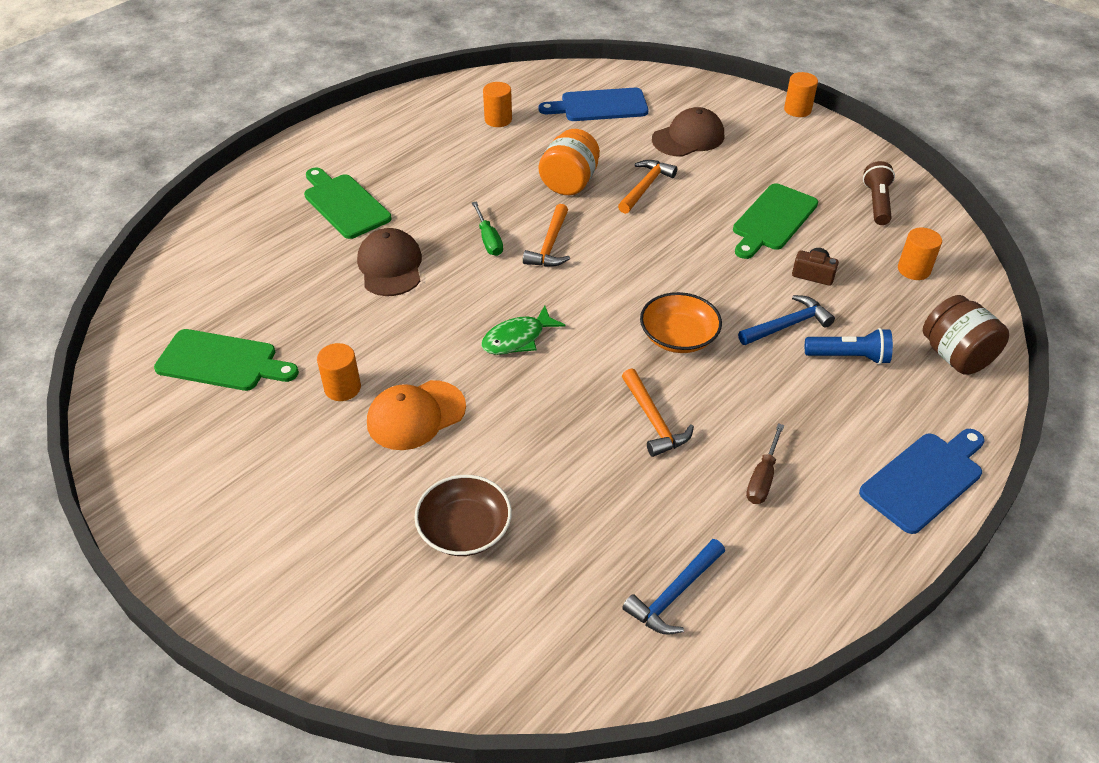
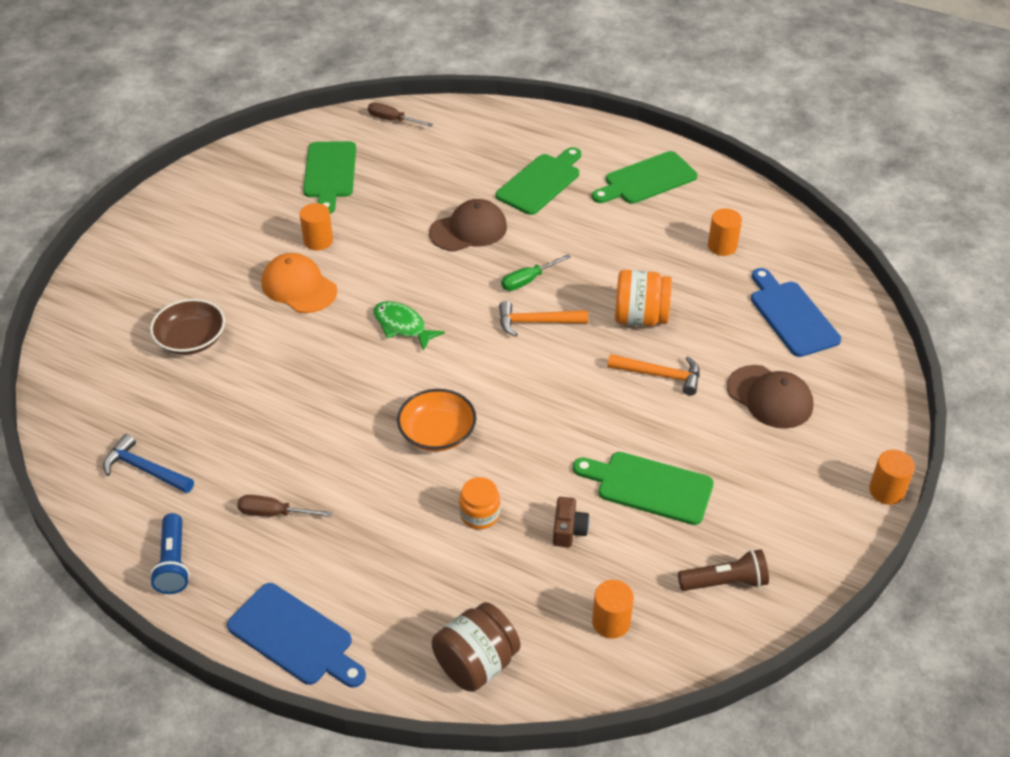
camera: 75 degrees right, 0 degrees up
orange hammer [622,368,694,457] -> none
blue hammer [738,295,835,345] -> orange jar [459,477,500,529]
blue flashlight [805,328,893,365] -> blue flashlight moved to [150,513,190,594]
none -> brown screwdriver [368,102,433,127]
none -> green cutting board [592,151,697,204]

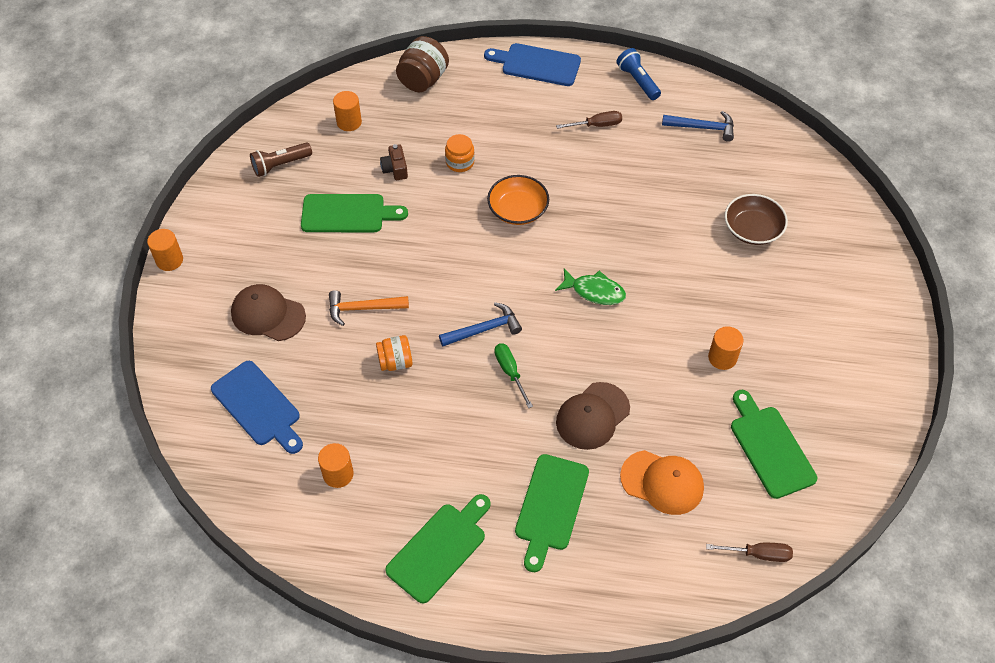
camera: 160 degrees right, 10 degrees up
orange cap [262,253,337,313] -> orange cap moved to [620,450,704,515]
orange hammer [499,301,588,337] -> blue hammer [439,302,522,346]
green screwdriver [501,254,571,291] -> green screwdriver turned 60 degrees counterclockwise [495,343,533,408]
orange jar [615,270,672,326] -> orange jar [376,335,412,371], size x0.65

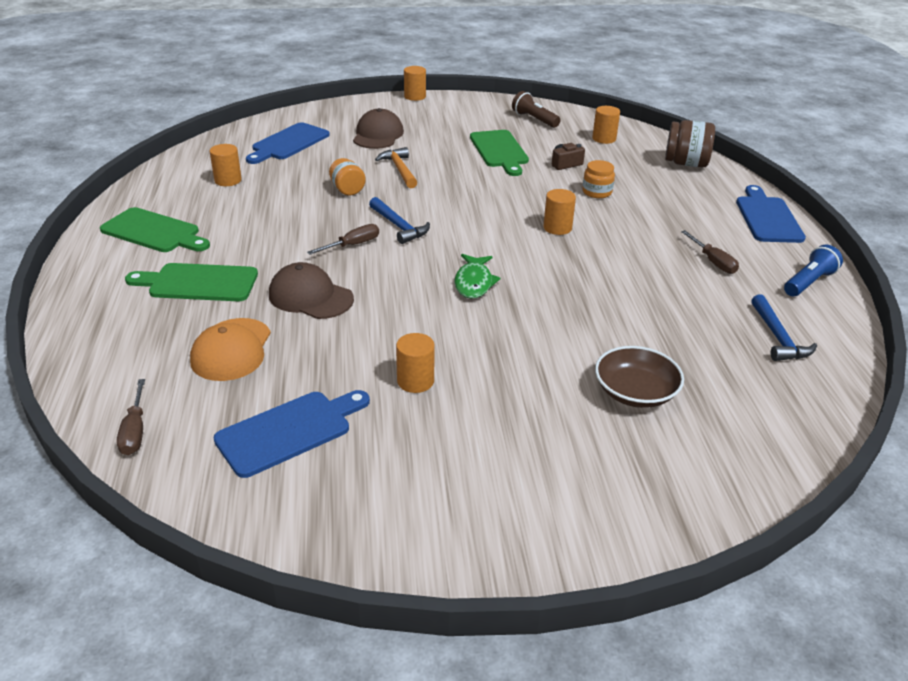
camera: 75 degrees right, 20 degrees down
orange bowl [487,175,549,225] -> orange cylinder [543,189,576,235]
green screwdriver [495,343,533,408] -> brown screwdriver [307,224,379,255]
green cutting board [731,390,817,499] -> blue cutting board [213,390,370,478]

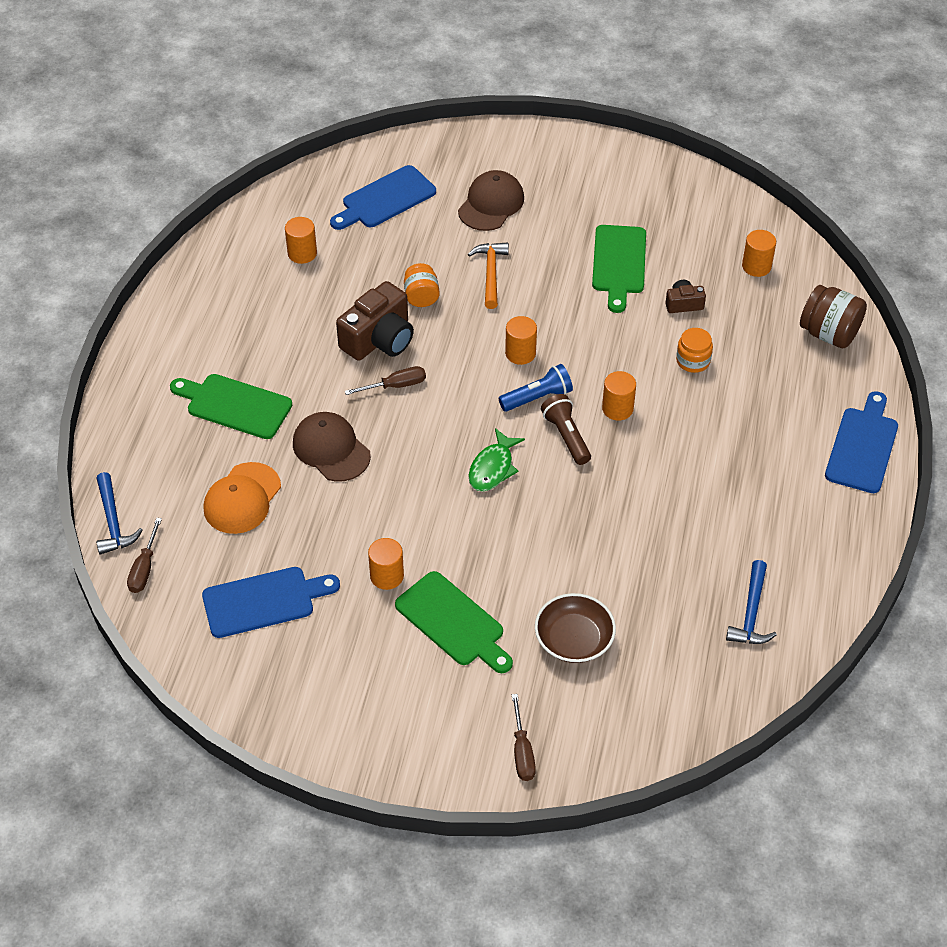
camera: 20 degrees right, 15 degrees up
green cutting board [100,207,210,252] -> green cutting board moved to [395,571,513,673]
blue hammer [369,197,430,244] -> blue hammer moved to [96,472,143,555]
orange cylinder [404,66,426,101] -> orange cylinder moved to [505,316,537,365]
brown flashlight [512,91,561,128] -> brown flashlight moved to [541,394,591,465]
brown screwdriver [681,230,739,274] -> brown screwdriver moved to [512,694,536,781]
blue flashlight [784,244,843,296] -> blue flashlight moved to [498,364,573,412]
none -> brown camera [336,281,414,361]

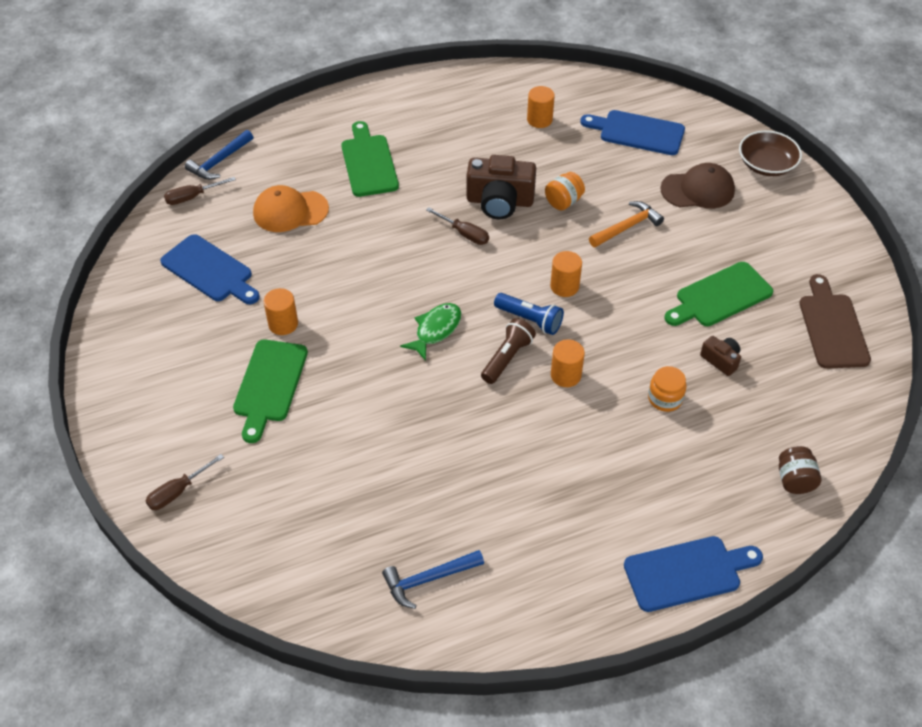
camera: 55 degrees right, 0 degrees up
brown cap [293,412,371,482] -> none
green fish [469,428,525,492] -> green fish turned 135 degrees clockwise [400,303,461,361]
brown bowl [535,593,616,663] -> brown bowl moved to [739,130,802,176]
orange cylinder [742,230,776,277] -> none
brown jar [800,285,867,348] -> brown jar [779,446,821,494], size x0.65
none -> brown cutting board [799,274,871,369]

